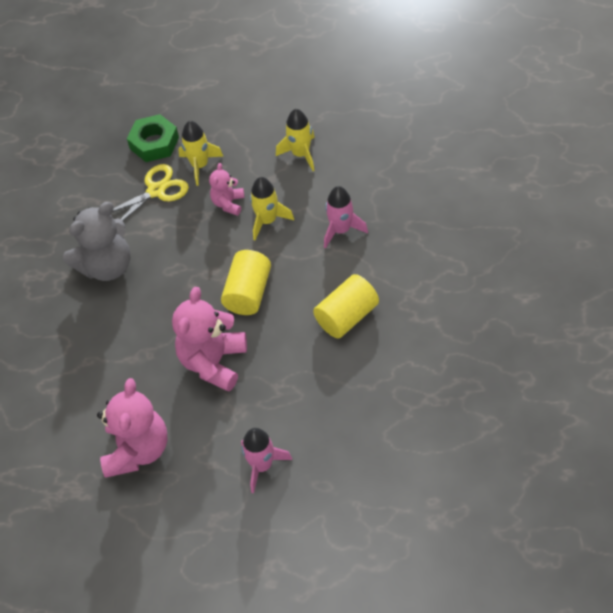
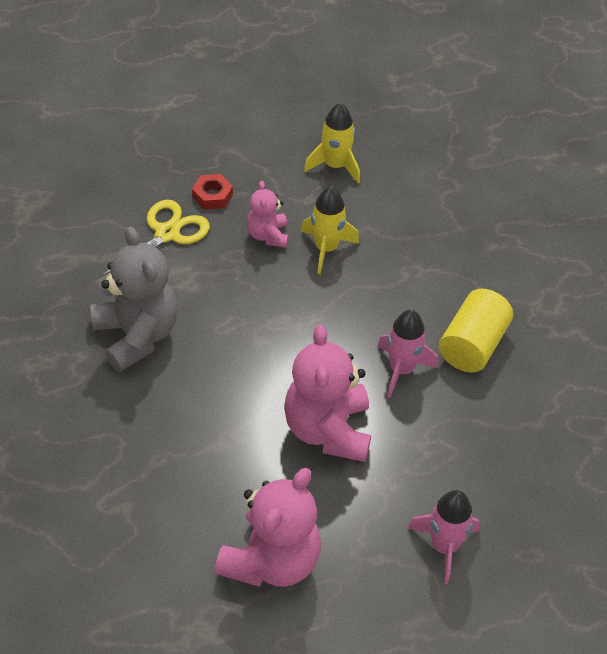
camera: 25 degrees left, 5 degrees down
grey teddy bear [63,202,131,281] -> grey teddy bear turned 60 degrees counterclockwise [90,226,178,372]
pink teddy bear [97,378,167,478] -> pink teddy bear turned 45 degrees clockwise [215,468,321,587]
green nut [127,114,179,162] -> none
yellow rocket [178,121,224,186] -> red nut [192,174,233,210]
yellow cylinder [221,250,271,315] -> none
pink rocket [324,186,368,249] -> pink rocket moved to [377,310,438,398]

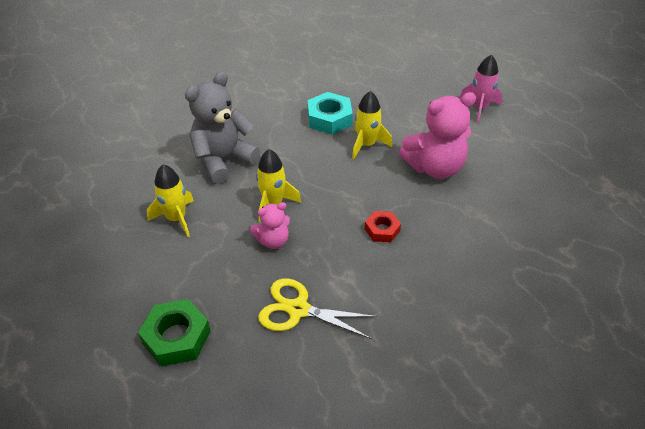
camera: 105 degrees left, 5 degrees down
grey teddy bear [90,226,178,372] -> grey teddy bear moved to [185,72,260,184]
red nut [192,174,233,210] -> red nut moved to [365,211,401,242]
pink teddy bear [215,468,321,587] -> none
pink rocket [377,310,438,398] -> yellow rocket [352,91,392,159]
yellow cylinder [439,289,513,373] -> turquoise nut [307,92,353,134]
none -> green nut [138,299,211,366]

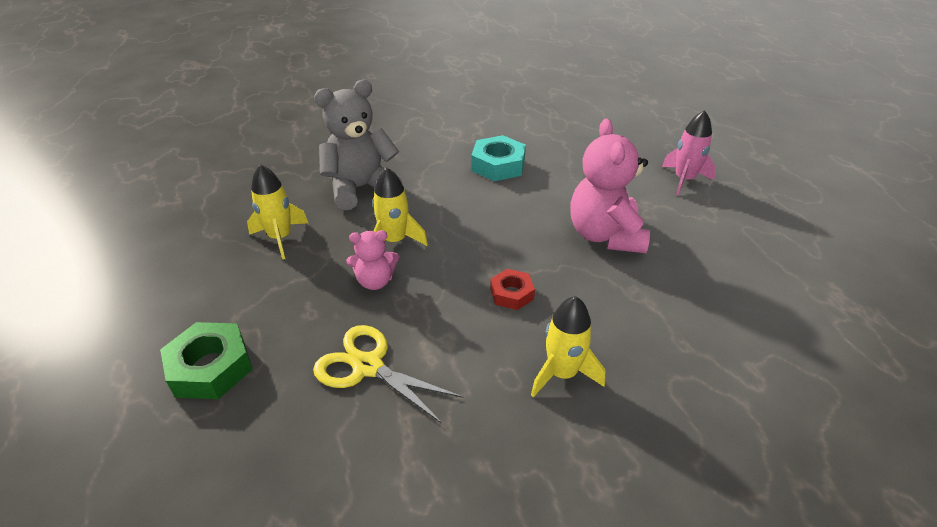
camera: 15 degrees right, 5 degrees down
yellow rocket [352,91,392,159] -> yellow rocket moved to [531,296,605,397]
pink teddy bear [399,92,476,179] -> pink teddy bear turned 90 degrees clockwise [570,119,650,253]

